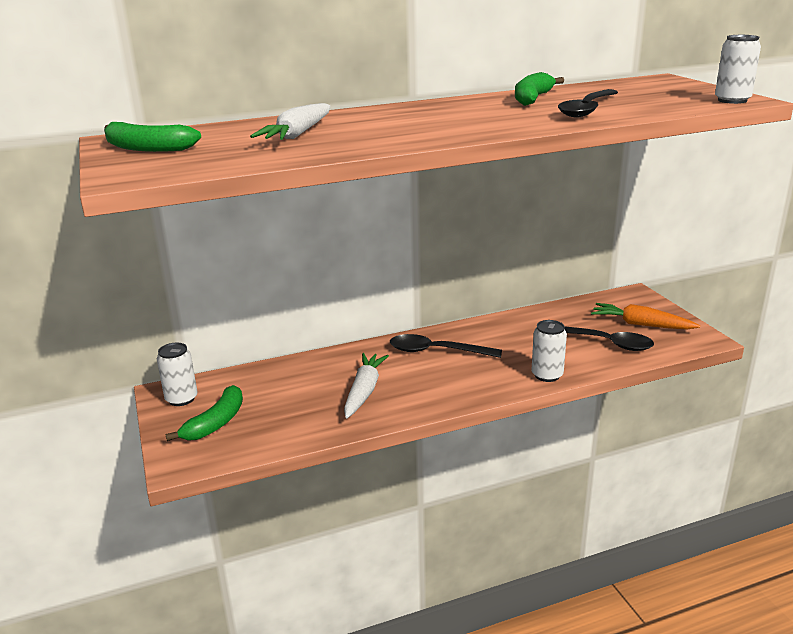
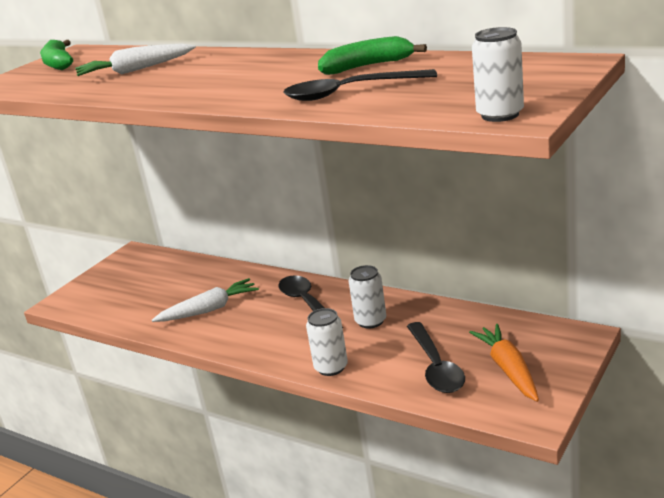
camera: 55 degrees right, 0 degrees up
white can [157,343,198,406] -> white can moved to [349,265,386,328]
green banana [165,385,243,441] -> none

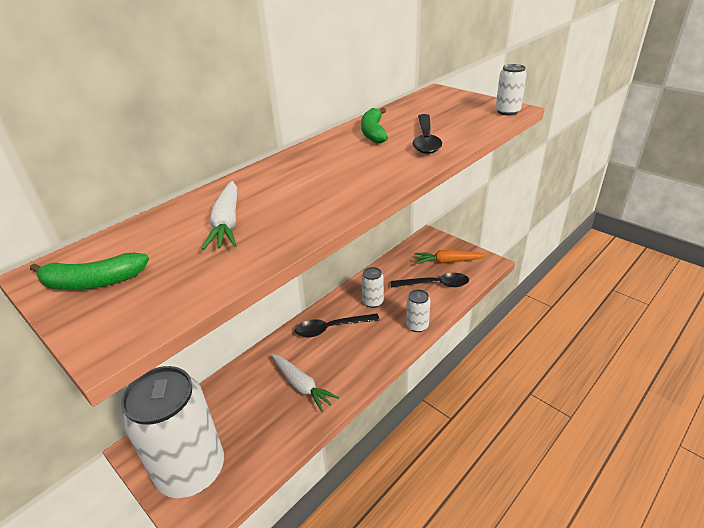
camera: 80 degrees left, 10 degrees up
white carrot [152,278,259,322] -> white carrot turned 150 degrees clockwise [271,354,339,412]
none -> white can [120,366,224,498]

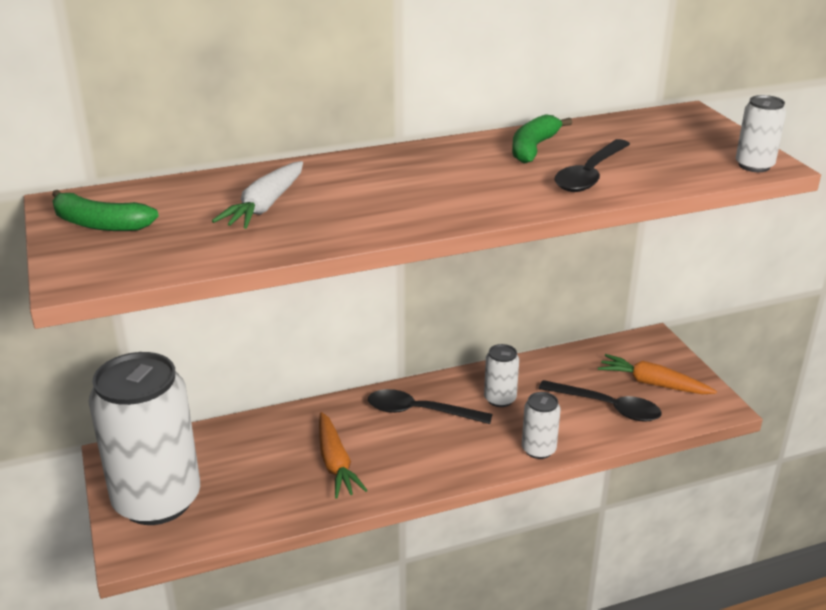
camera: 25 degrees right, 5 degrees down
white carrot [271,354,339,412] -> orange carrot [319,412,368,499]

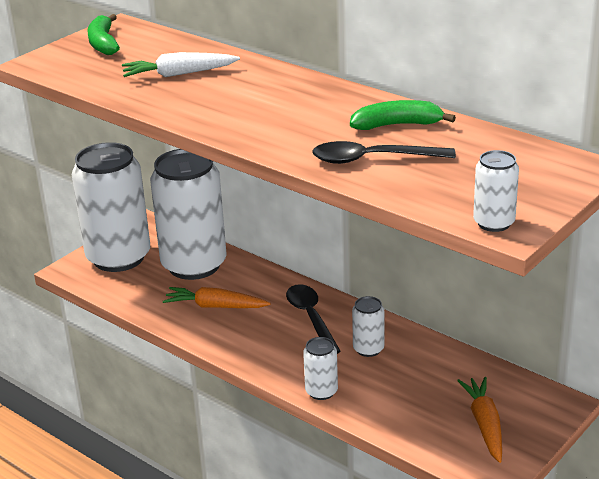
camera: 60 degrees right, 0 degrees up
orange carrot [319,412,368,499] -> orange carrot turned 60 degrees clockwise [163,287,270,308]
black spoon [538,380,662,422] -> none
none -> white can [150,149,227,280]

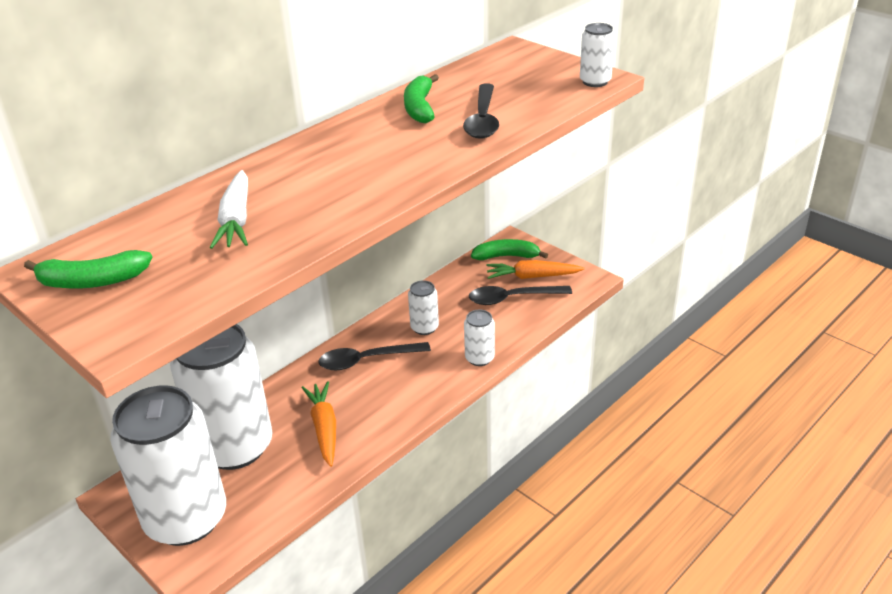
camera: 85 degrees left, 5 degrees up
orange carrot [163,287,270,308] -> orange carrot turned 150 degrees clockwise [301,381,336,467]
none -> black spoon [469,286,572,305]
none -> green banana [471,239,548,260]

